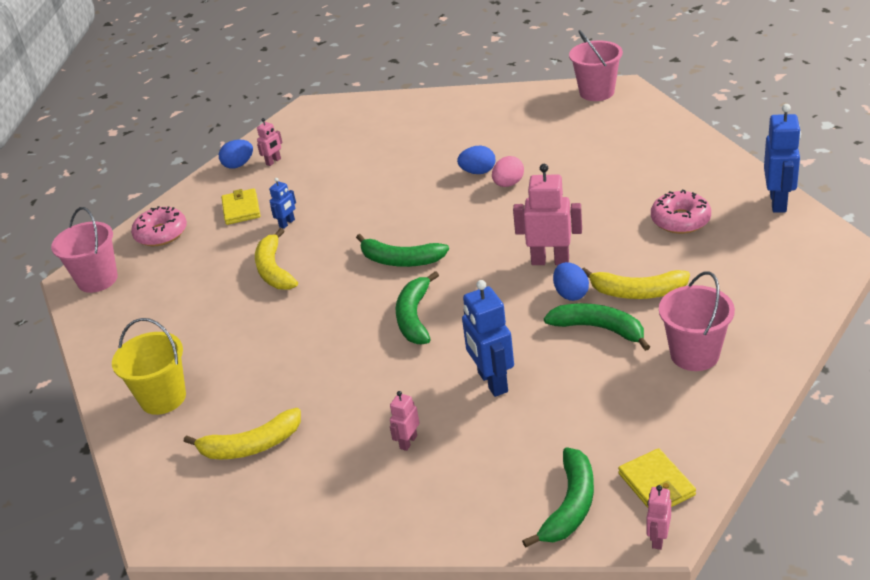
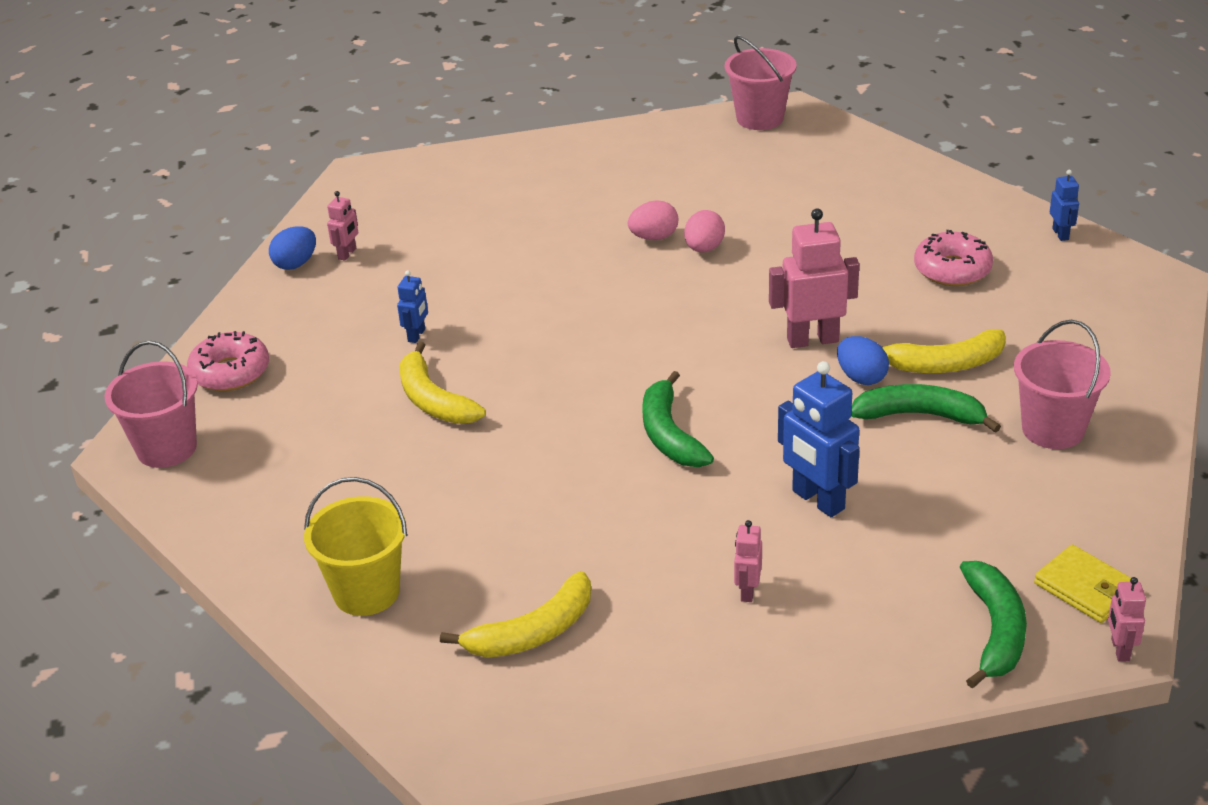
camera: 20 degrees left, 0 degrees up
yellow wallet [221,188,261,225] -> none
green banana [356,234,449,267] -> none
blue egg [457,146,495,174] -> pink egg [628,200,678,240]
blue robot [764,104,801,213] -> blue robot [1050,170,1079,241], size x0.52

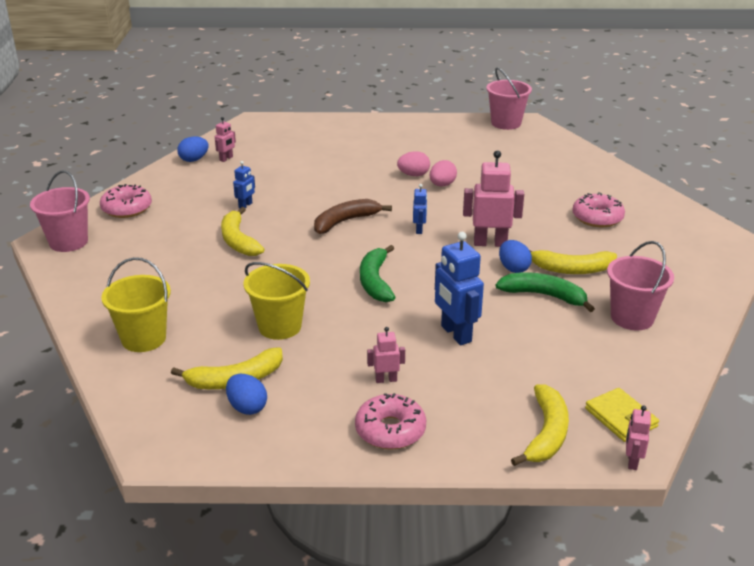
camera: 10 degrees right, 5 degrees down
pink robot [734,520,762,602] -> pink robot turned 60 degrees clockwise [367,327,405,383]
green banana [960,561,1027,688] -> yellow banana [511,384,569,466]
blue robot [1050,170,1079,241] -> blue robot moved to [413,184,427,234]
none -> blue egg [226,374,267,415]
none -> yellow bucket [244,262,310,340]
none -> brown banana [314,199,392,234]
none -> pink donut [355,393,426,450]

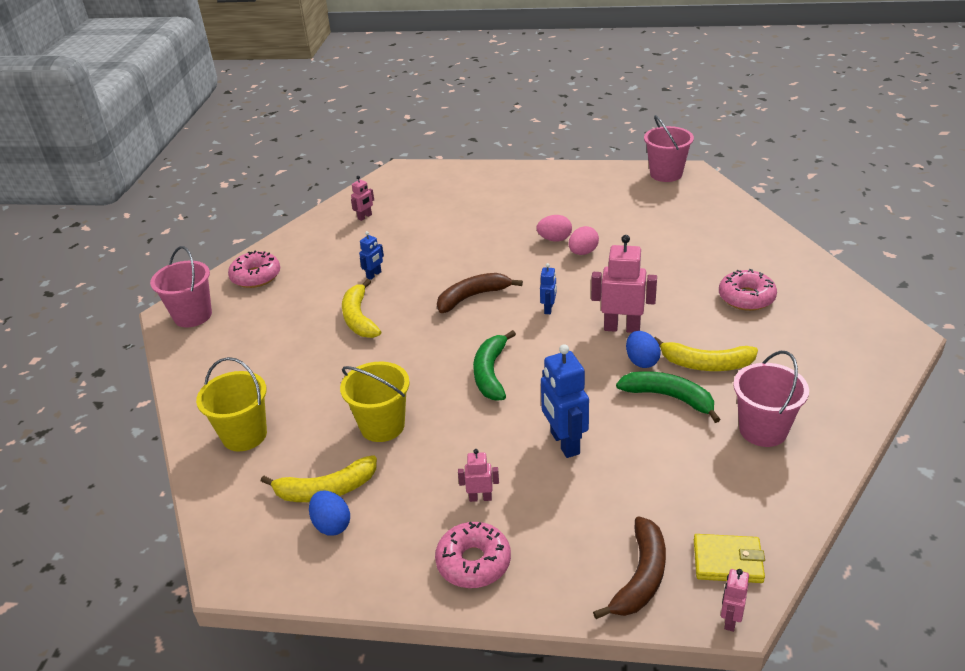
camera: 10 degrees right, 5 degrees up
blue egg [177,136,208,162] -> none
yellow banana [511,384,569,466] -> brown banana [593,516,666,619]
yellow wallet [585,388,659,442] -> yellow wallet turned 60 degrees counterclockwise [694,534,765,583]

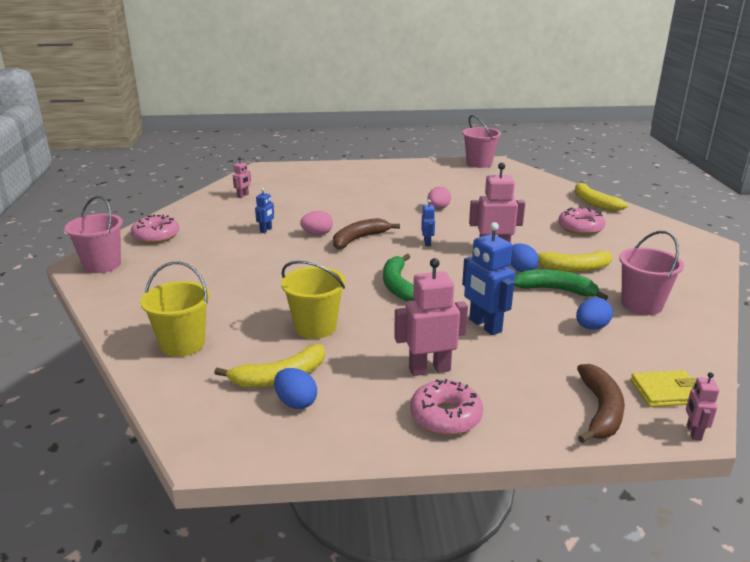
camera: 15 degrees left, 10 degrees down
yellow banana [342,279,381,338] -> yellow banana moved to [575,181,628,211]
pink robot [458,449,499,502] -> pink robot [394,258,468,376], size x1.92
pink egg [536,215,572,241] -> pink egg moved to [300,211,333,235]
none -> blue egg [576,298,613,330]

